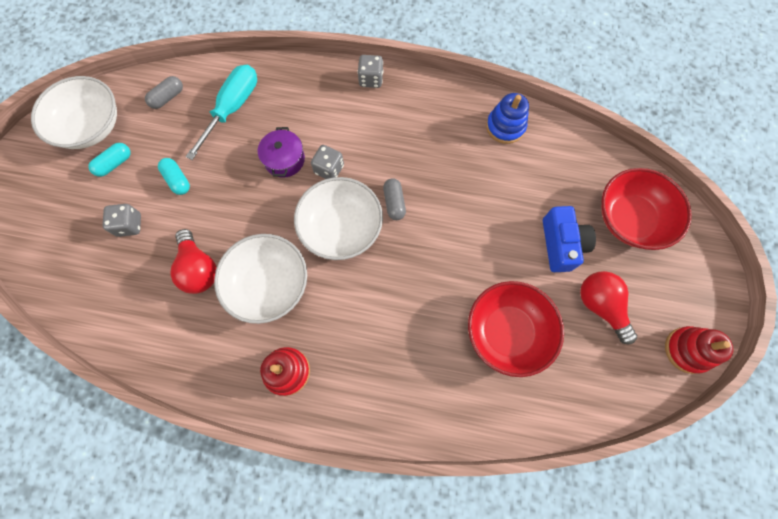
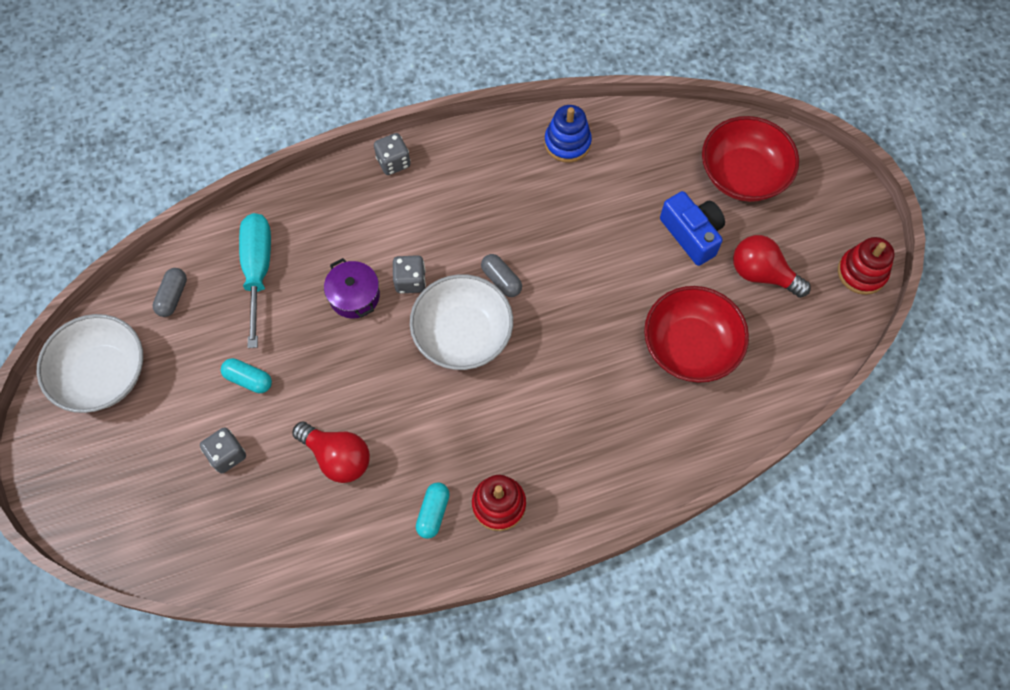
camera: 30 degrees left, 5 degrees down
turquoise capsule [88,143,131,177] -> turquoise capsule moved to [416,482,450,539]
white bowl [214,234,307,324] -> none

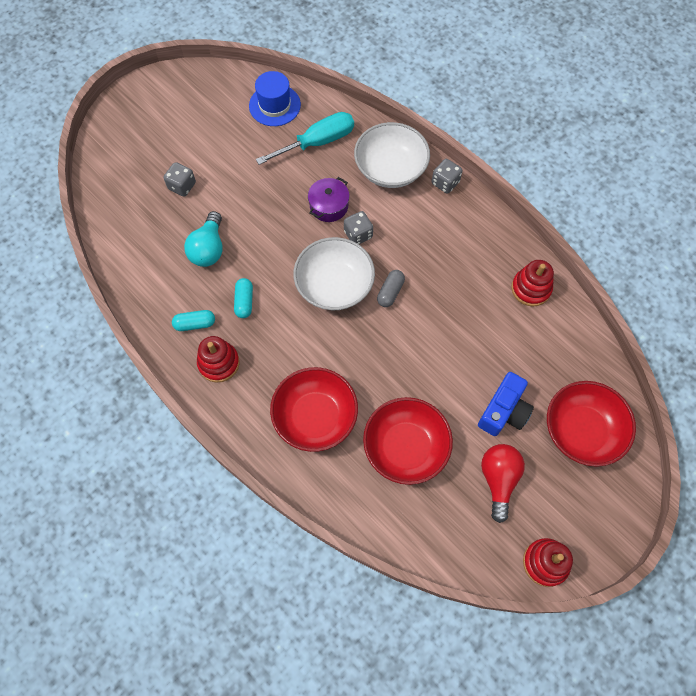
camera: 65 degrees right, 0 degrees up
white bowl [37,314,143,413] -> white bowl moved to [354,122,430,188]
grey capsule [152,268,187,317] -> blue hat [249,71,301,126]
turquoise capsule [221,358,272,393] -> turquoise capsule moved to [234,278,253,318]
red light bulb [292,422,370,483] -> turquoise light bulb [184,211,222,267]
blue stacking toy [544,105,592,163] -> red stacking toy [511,260,554,307]
none -> red bowl [270,367,358,452]

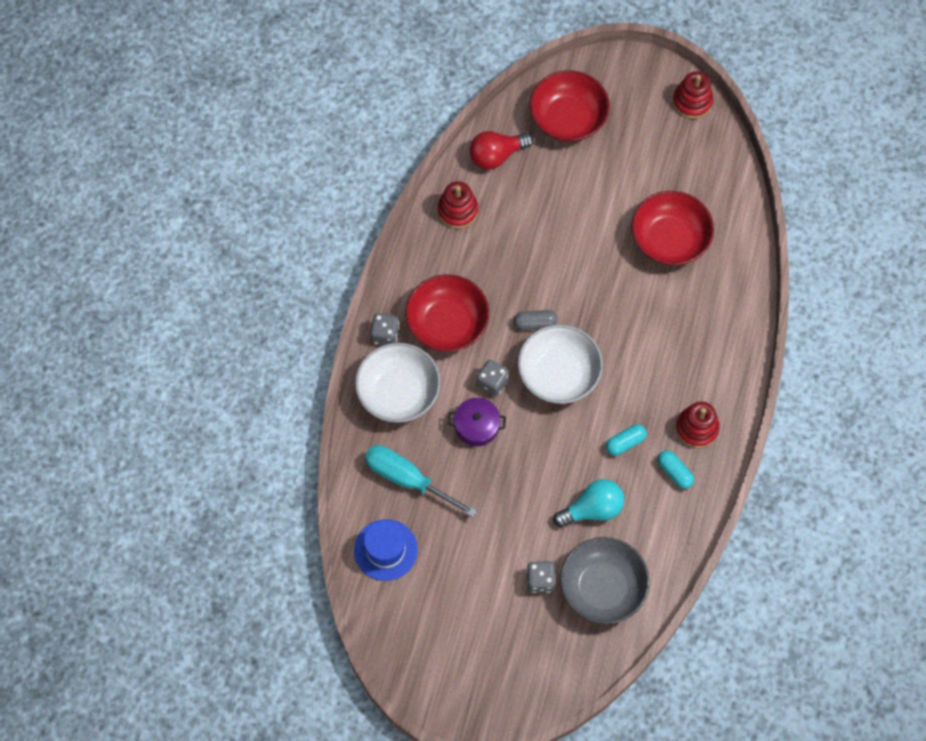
camera: 120 degrees left, 0 degrees up
red bowl [270,367,358,452] -> red bowl moved to [405,274,490,352]
blue camera [478,372,534,436] -> none
red light bulb [481,444,525,523] -> red light bulb moved to [469,131,533,170]
none -> grey bowl [560,537,650,624]

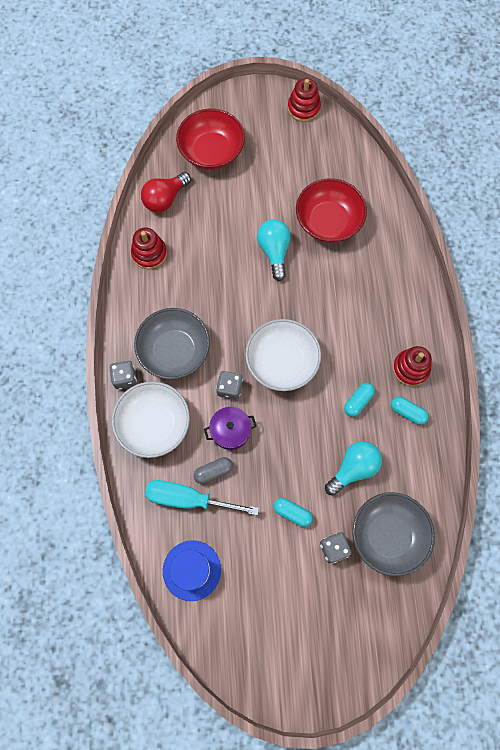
camera: 20 degrees left, 5 degrees up
red bowl [405,274,490,352] -> grey bowl [134,308,210,379]
grey capsule [514,310,558,330] -> grey capsule moved to [194,457,233,484]
none -> turquoise light bulb [257,219,291,281]
none -> turquoise capsule [273,498,313,527]

